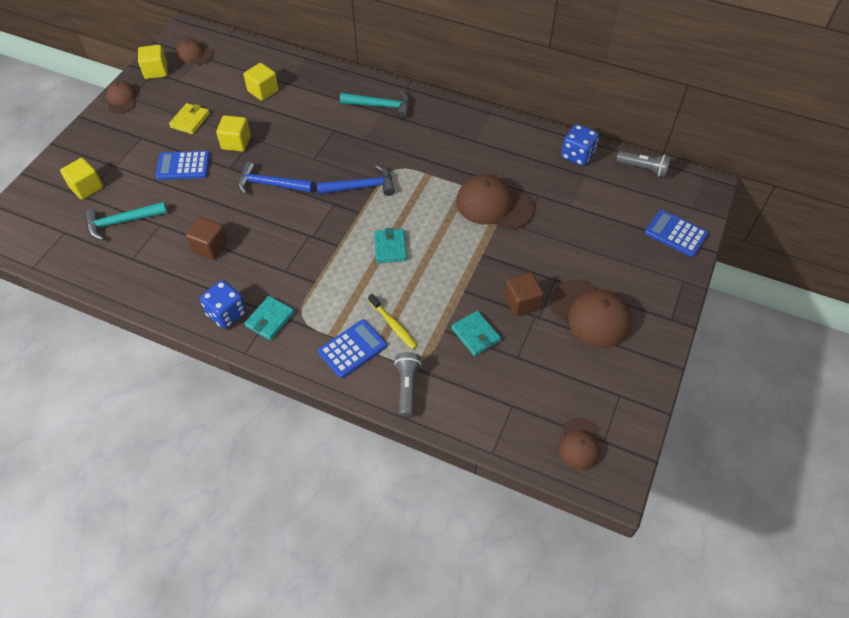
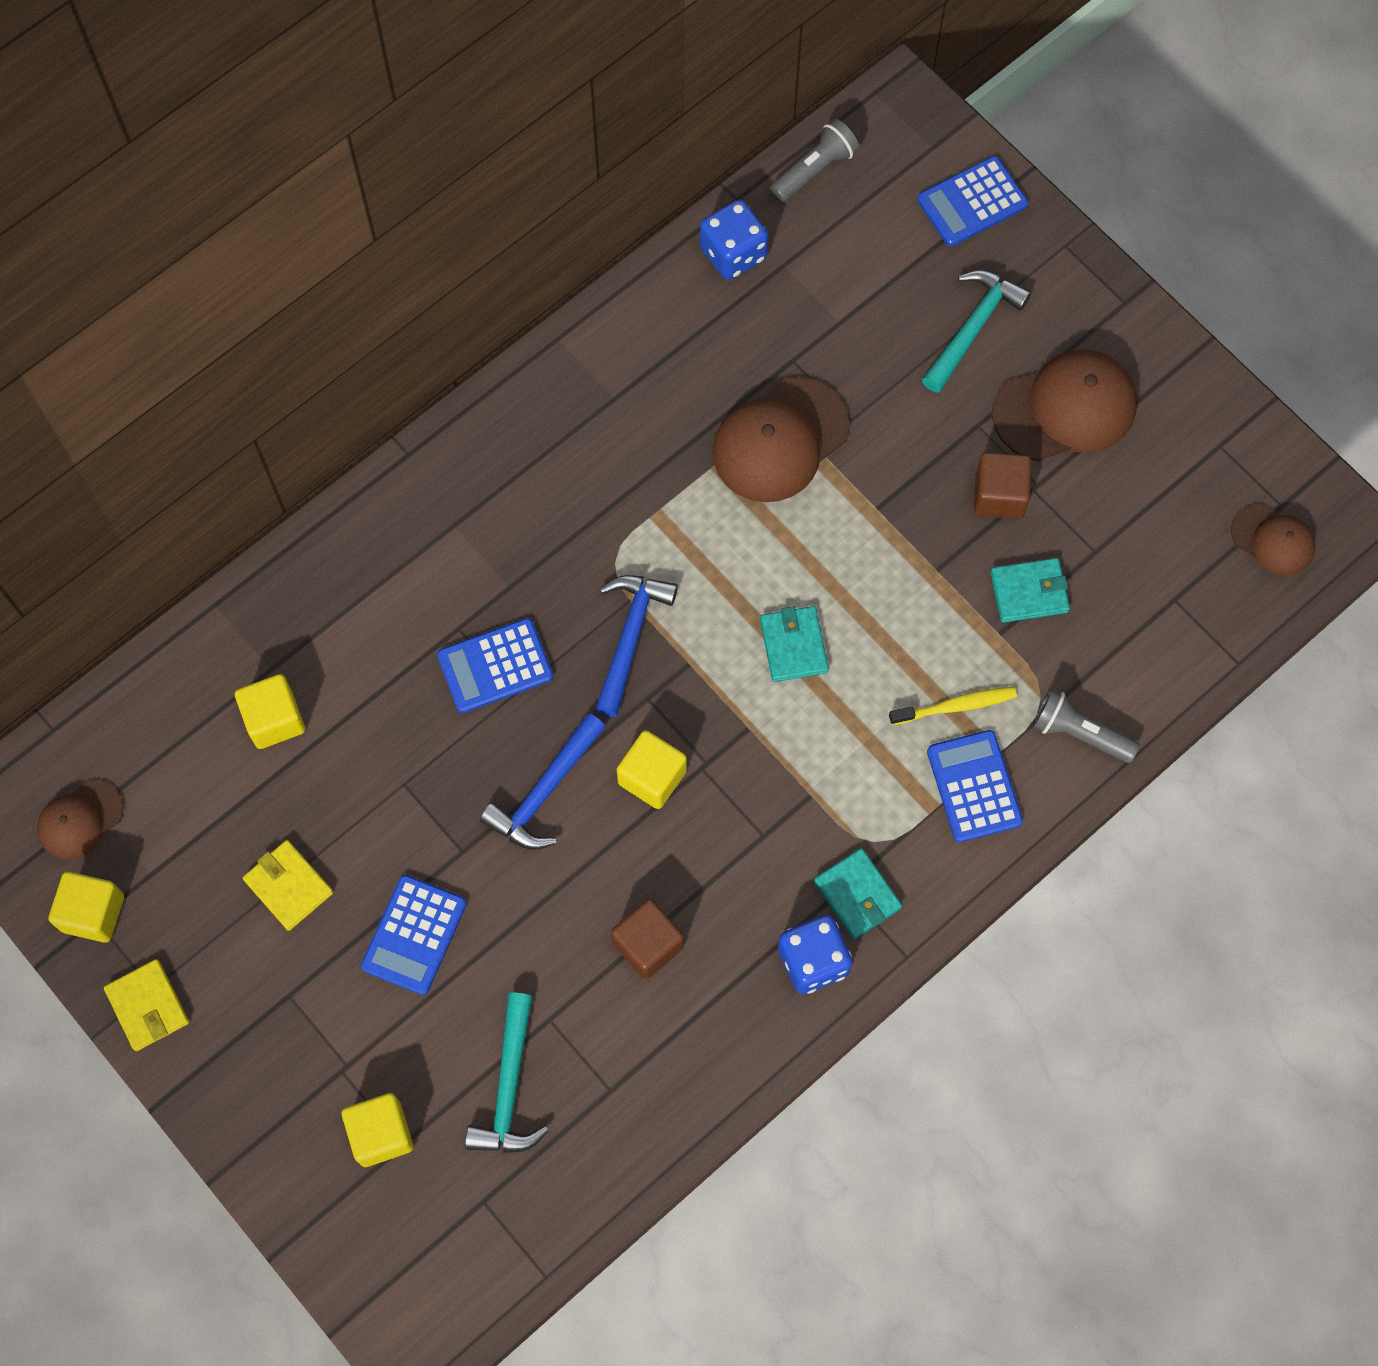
camera: 65 degrees left, 15 degrees up
brown cap [106,81,137,113] -> yellow wallet [104,959,189,1051]
yellow cube [216,115,251,152] -> yellow cube moved to [617,730,687,809]
turquoise hammer [340,90,409,119] -> turquoise hammer moved to [922,270,1032,393]
turquoise wallet [374,228,407,263] -> turquoise wallet turned 60 degrees clockwise [760,606,829,682]
none -> blue calculator [437,618,553,713]

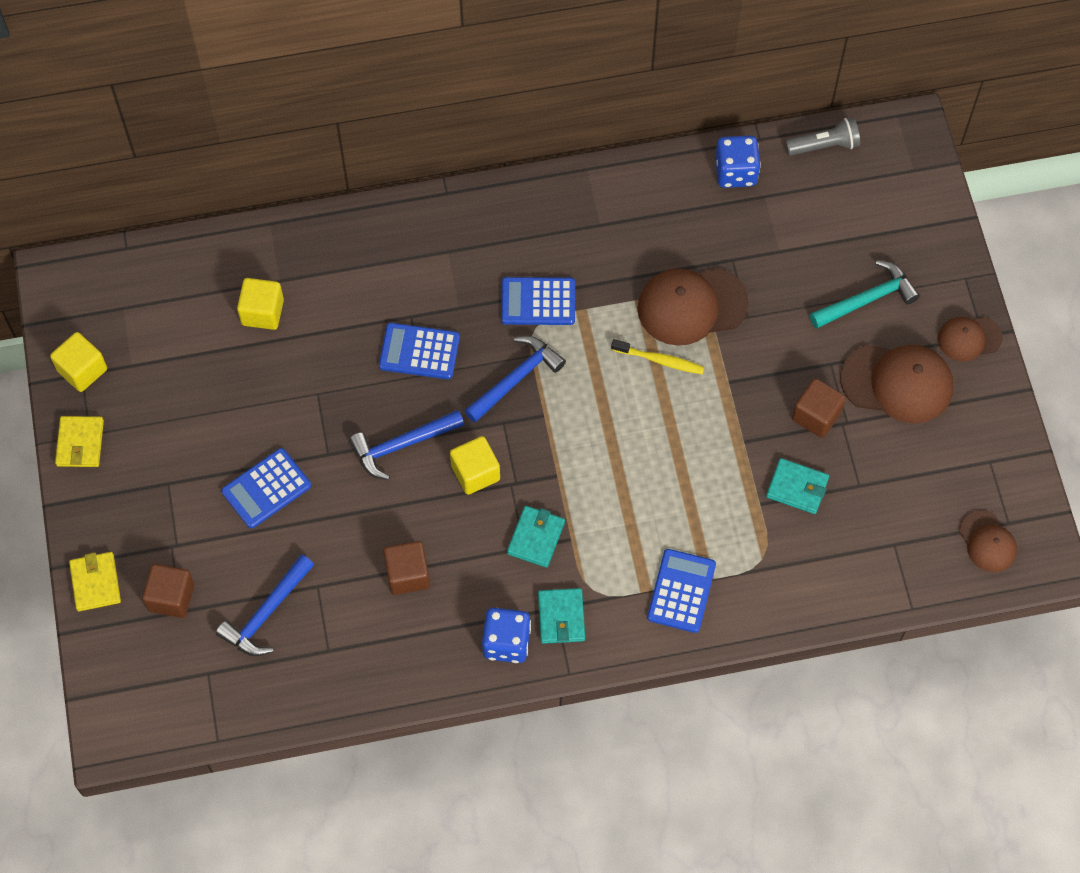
camera: 30 degrees right, 5 degrees down
brown cap [37,780,123,860] -> brown cap moved to [938,317,1003,362]
yellow wallet [243,840,333,931] -> yellow wallet moved to [69,552,121,612]
yellow cube [342,1093,413,1167] -> brown cube [142,564,194,618]
turquoise hammer [465,993,549,1153] -> blue hammer [216,554,314,656]
turquoise wallet [760,606,829,682] -> turquoise wallet moved to [507,506,565,568]
yellow toothbrush [889,687,1017,725] -> yellow toothbrush moved to [611,339,705,374]
blue calculator [917,156,1028,247] -> blue calculator moved to [501,277,575,325]
grey flashlight [1033,689,1140,763] -> none

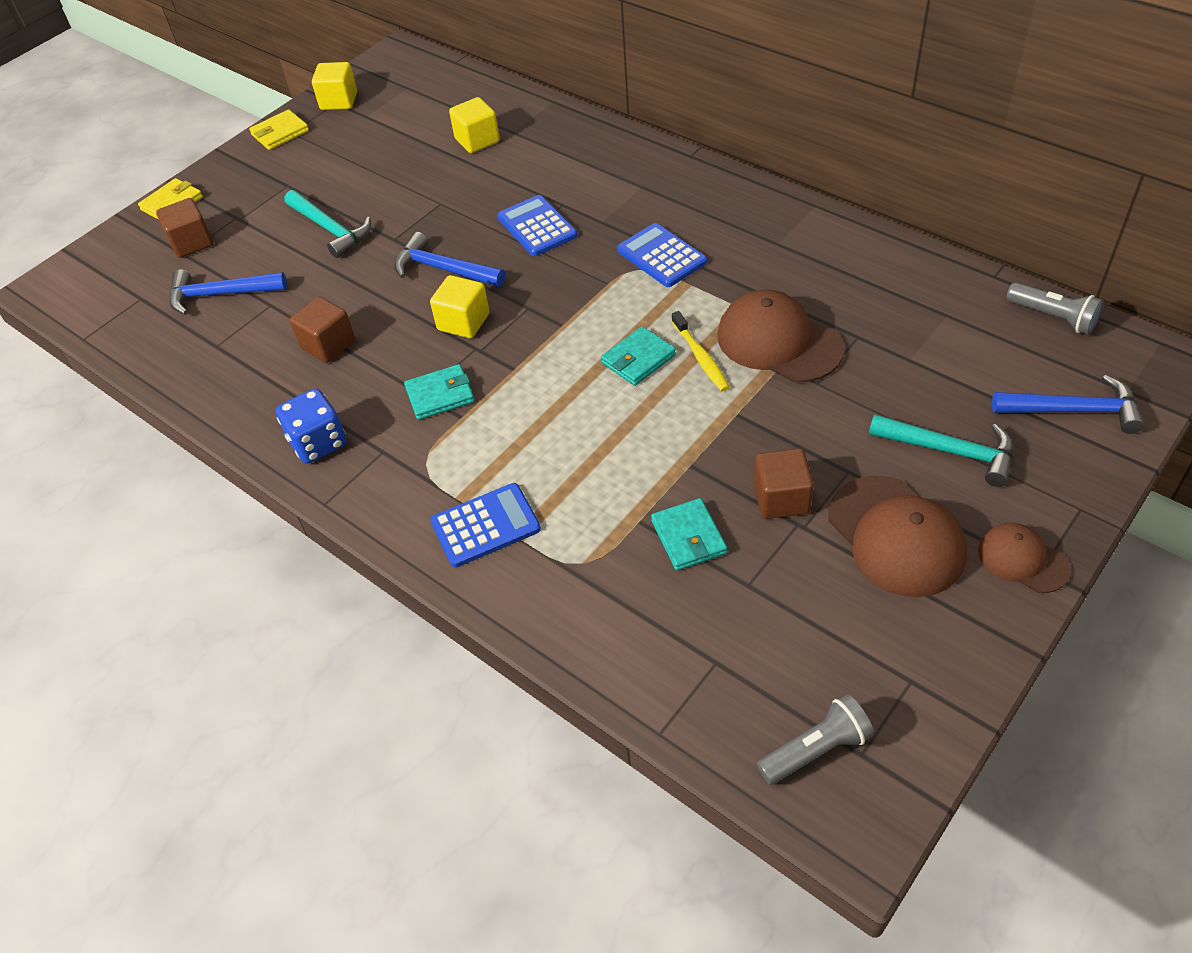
camera: 55 degrees right, 15 degrees down
blue calculator [221,448,311,529] -> turquoise hammer [284,190,371,258]
blue hammer [464,336,566,423] -> blue hammer moved to [992,374,1145,434]
turquoise wallet [538,588,585,644] -> turquoise wallet moved to [601,326,676,386]
blue dice [715,135,761,188] -> none
brown cap [959,510,1017,572] -> grey flashlight [757,695,874,785]

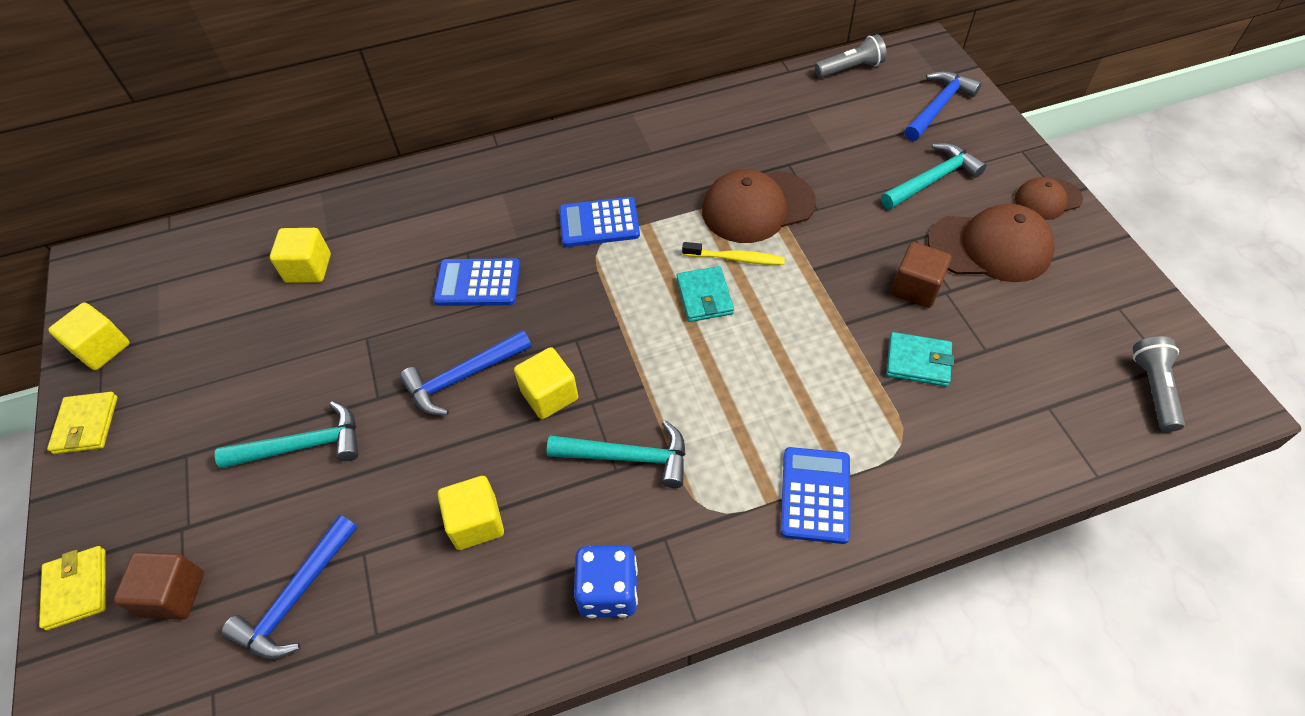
camera: 60 degrees left, 5 degrees up
brown cube [290,297,355,363] -> yellow cube [438,476,504,550]
turquoise wallet [404,364,475,420] -> turquoise hammer [547,420,686,488]

